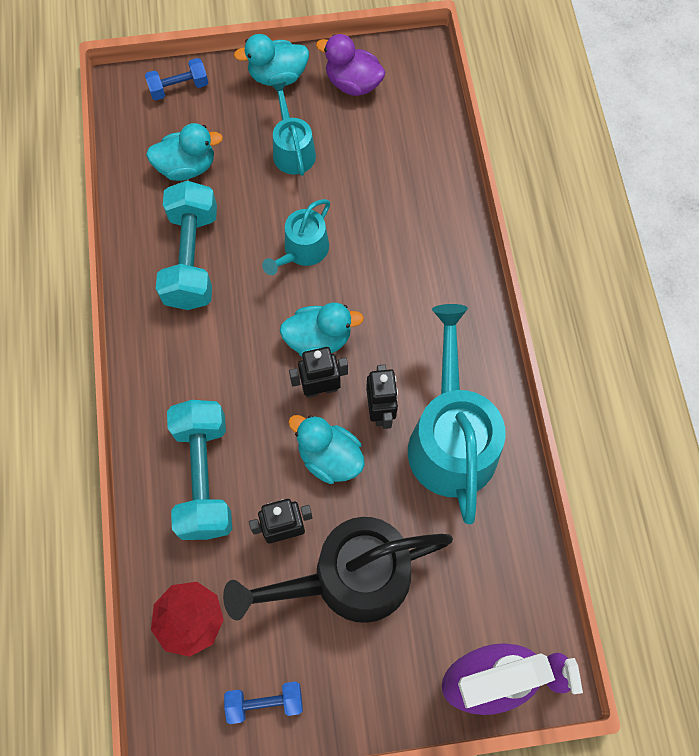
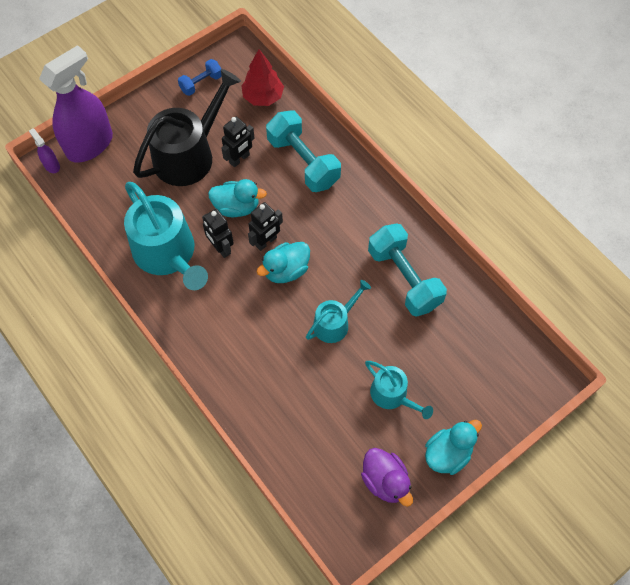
camera: 150 degrees right, 5 degrees down
blue dumbbell [145,58,208,100] -> none
turquoise duck [146,123,223,181] -> none
turquoise watering can [262,199,330,275] -> turquoise watering can turned 45 degrees clockwise [306,280,371,343]
purple duck [316,34,385,96] -> purple duck turned 60 degrees clockwise [361,448,413,507]

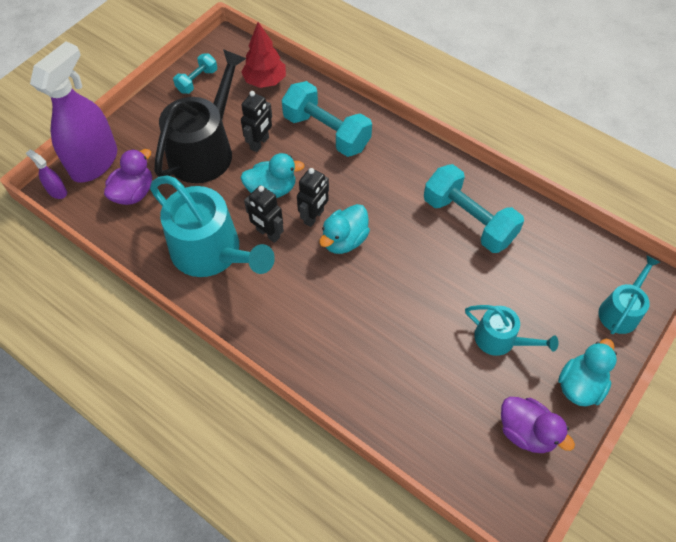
camera: 15 degrees left, 5 degrees down
blue dumbbell [178,59,222,96] -> turquoise dumbbell [173,54,217,94]
turquoise watering can [306,280,371,343] -> turquoise watering can moved to [598,255,661,334]
none -> purple duck [104,149,152,205]

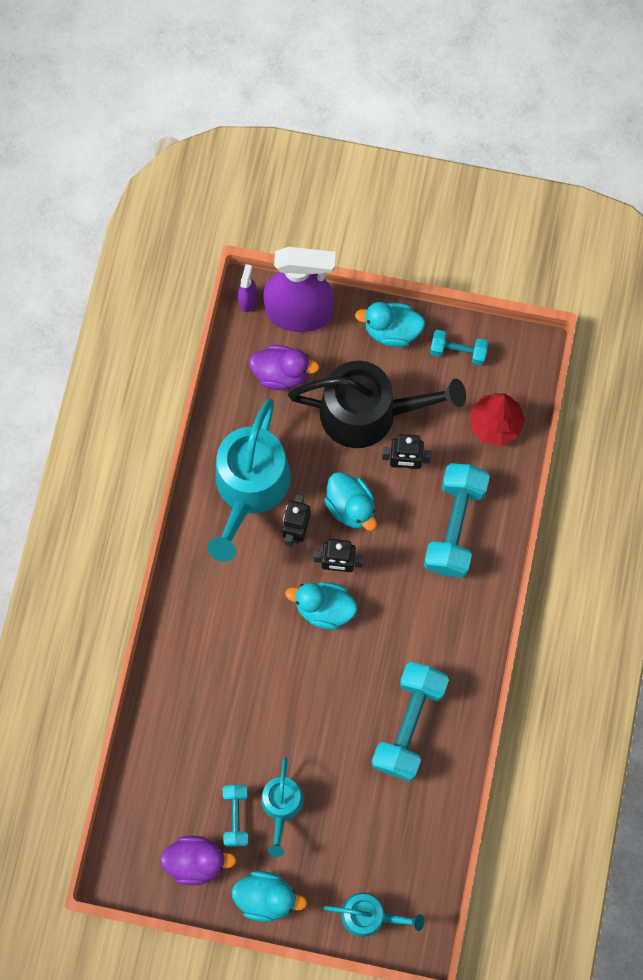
camera: 65 degrees right, 15 degrees up
purple duck [501,397,575,453] -> purple duck turned 105 degrees counterclockwise [160,836,236,885]
none -> turquoise dumbbell [223,785,249,847]
none -> turquoise duck [355,302,425,347]

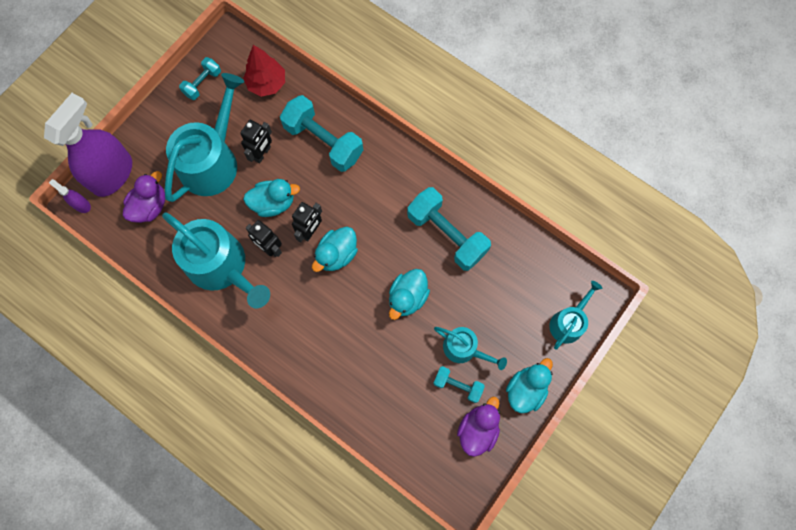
camera: 65 degrees left, 0 degrees up
black watering can [288,360,466,448] -> turquoise watering can [165,73,244,202]
turquoise duck [355,302,425,347] -> turquoise duck moved to [389,269,430,320]

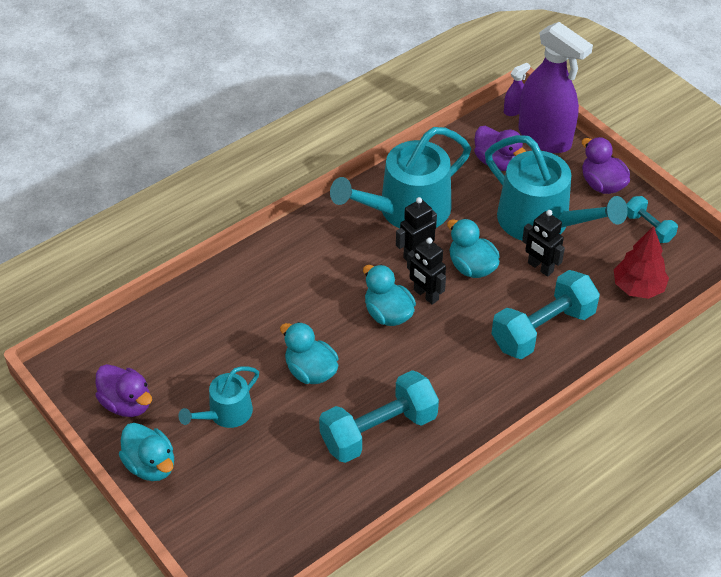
camera: 105 degrees right, 25 degrees down
turquoise duck [243,179,300,217] -> turquoise duck turned 135 degrees clockwise [447,219,500,278]
turquoise dumbbell [433,366,485,403] -> none
turquoise watering can [549,281,602,350] -> none
none -> purple duck [582,137,630,194]

